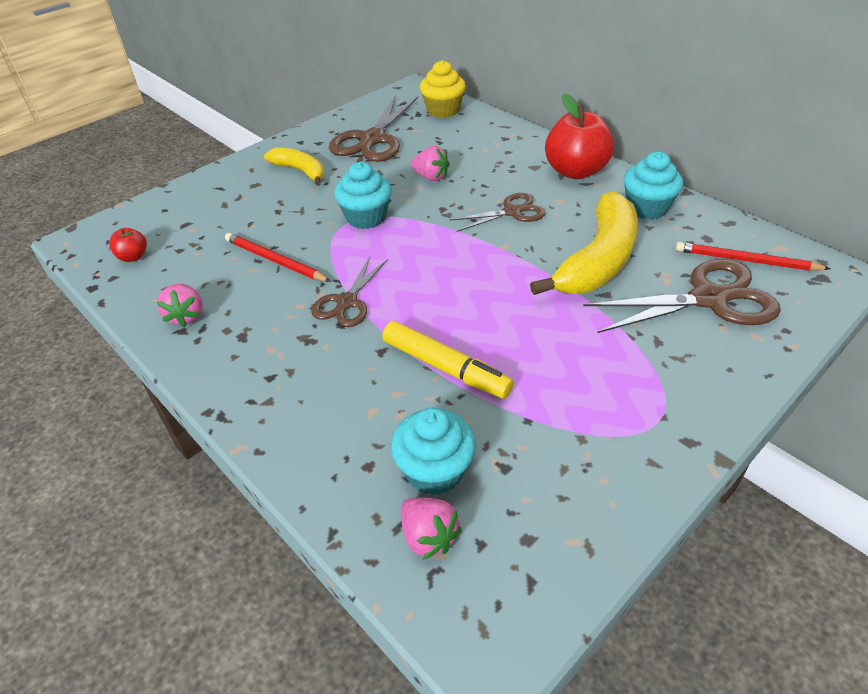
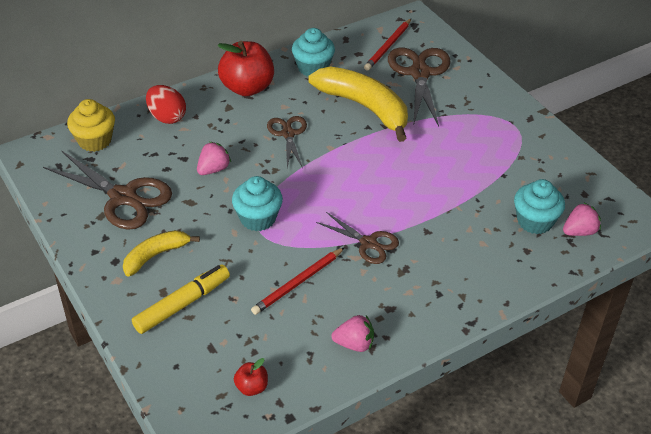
camera: 80 degrees left, 0 degrees up
yellow marker [382,321,514,399] -> yellow marker moved to [132,264,230,334]
none -> red egg [146,85,186,124]

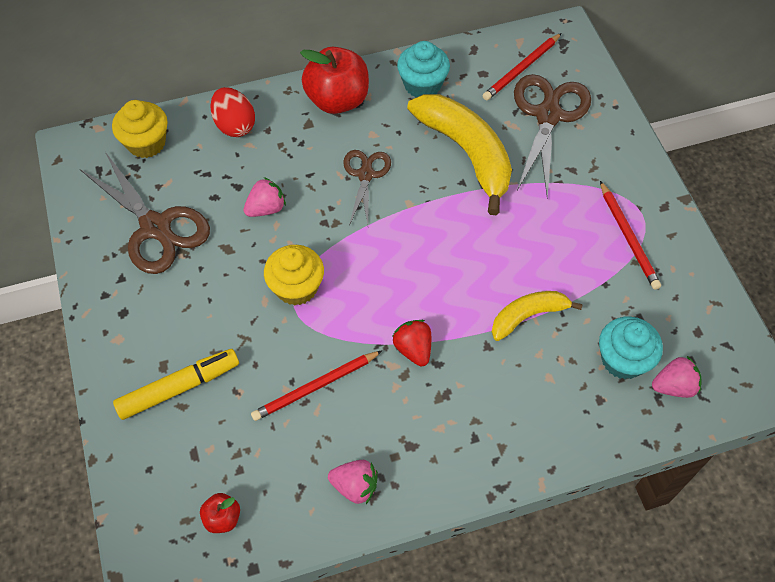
camera: 15 degrees right, 15 degrees up
yellow banana [123,230,200,277] -> yellow banana moved to [492,291,583,341]
turquoise cupcake [232,176,283,231] -> yellow cupcake [264,245,324,306]
brown scissors [316,212,399,264] -> red strawberry [392,320,431,366]
none -> red pencil [600,181,661,290]

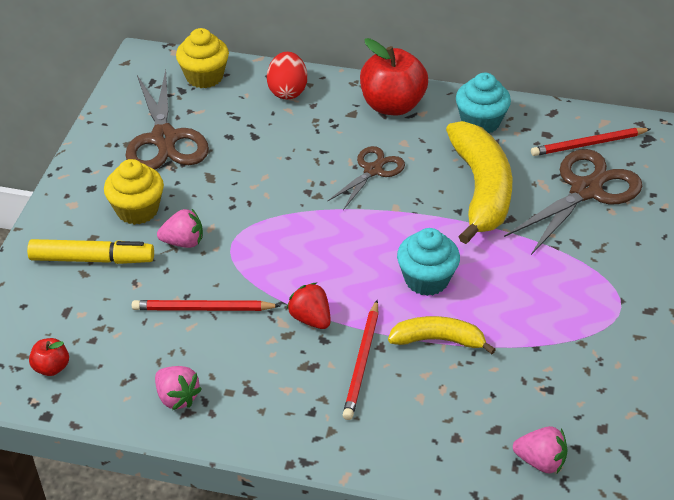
camera: 30 degrees right, 15 degrees down
pink strawberry [243,177,286,217] -> pink strawberry moved to [157,209,203,248]
yellow cupcake [264,245,324,306] -> yellow cupcake moved to [104,159,164,225]
red strawberry [392,320,431,366] -> red strawberry turned 45 degrees counterclockwise [287,283,331,329]
turquoise cupcake [599,316,663,379] -> turquoise cupcake moved to [397,228,460,296]
red pencil [600,181,661,290] -> red pencil moved to [343,300,378,420]

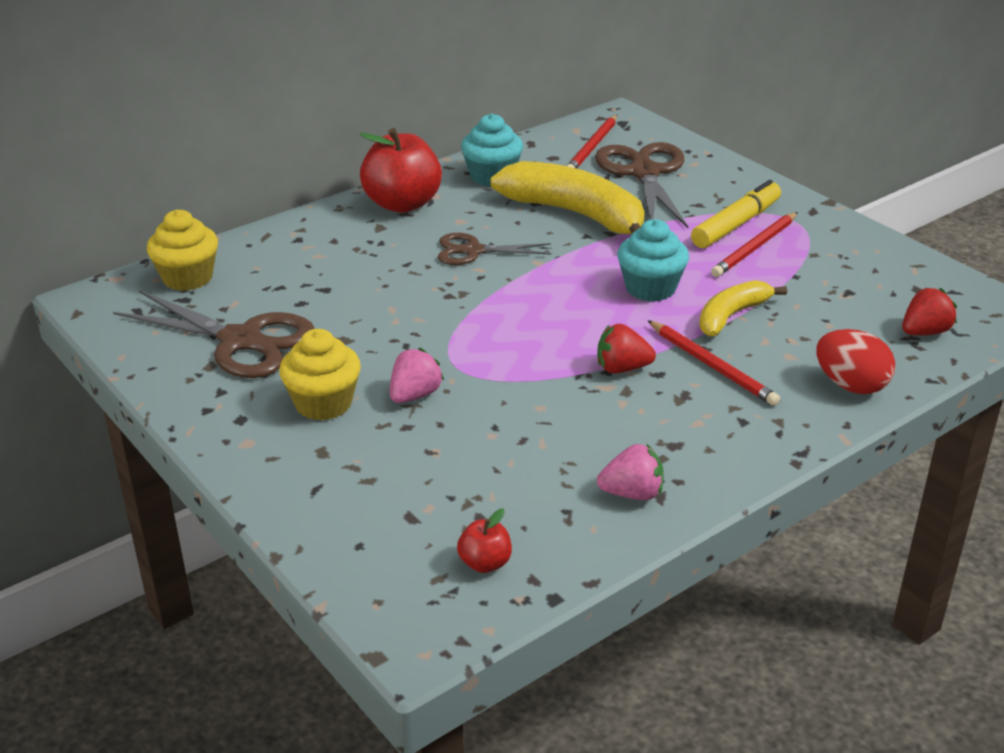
camera: 50 degrees left, 10 degrees down
yellow marker [27,239,154,264] -> yellow marker moved to [691,180,781,248]
red pencil [132,300,280,311] -> red pencil moved to [711,212,798,277]
red egg [267,52,307,100] -> red egg moved to [816,329,895,394]
brown scissors [327,146,405,210] -> brown scissors turned 75 degrees counterclockwise [438,233,551,265]
pink strawberry [513,426,568,474] -> red strawberry [902,288,957,335]

